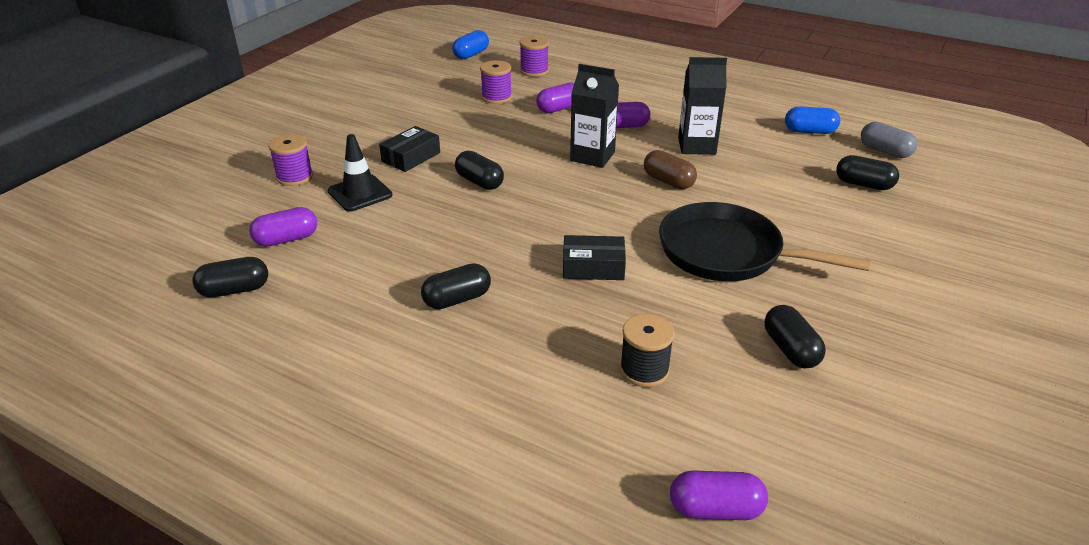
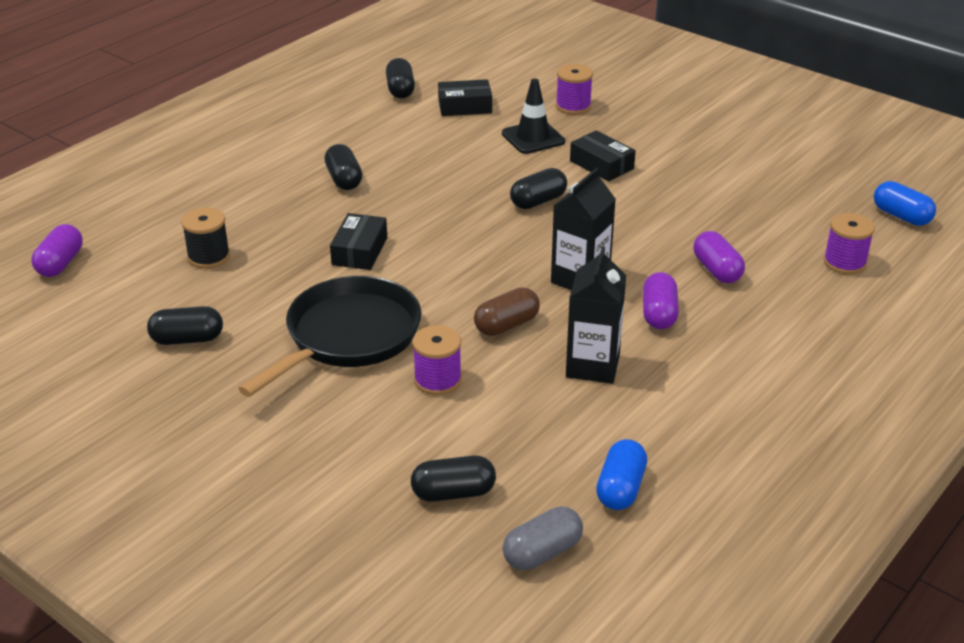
camera: 100 degrees right, 0 degrees up
purple capsule [249,207,317,247] -> black box [438,79,492,116]
purple spool [480,60,512,104] -> purple spool moved to [412,325,462,395]
black capsule [836,155,899,190] -> black capsule turned 45 degrees clockwise [411,455,496,502]

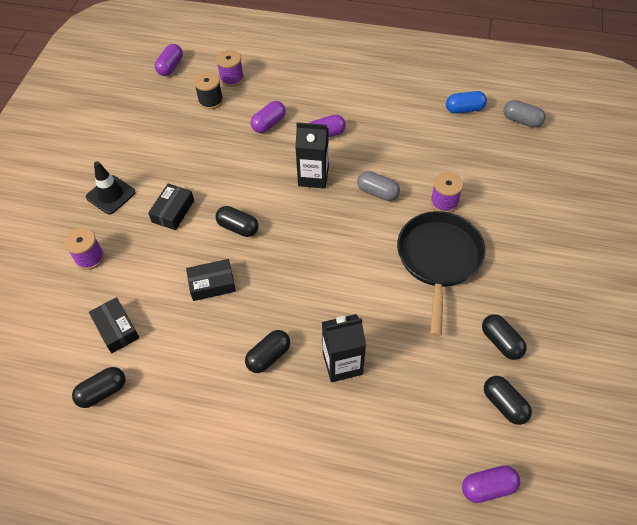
camera: 115 degrees left, 20 degrees up
black spool [181,207,230,269] -> black spool moved to [194,72,223,109]
black pan [238,276,421,397] -> black pan turned 90 degrees clockwise [397,211,486,337]
black box [330,213,387,270] -> black box moved to [186,259,236,301]
black capsule [411,455,496,502] -> black capsule moved to [484,376,532,425]
brown capsule [474,287,540,336] -> grey capsule [357,171,400,201]
black traffic cone [502,79,565,154] -> black traffic cone moved to [86,161,136,214]
black carton [566,246,626,384] -> black carton moved to [322,314,366,382]
blue capsule [874,181,936,226] -> purple capsule [155,44,183,76]

